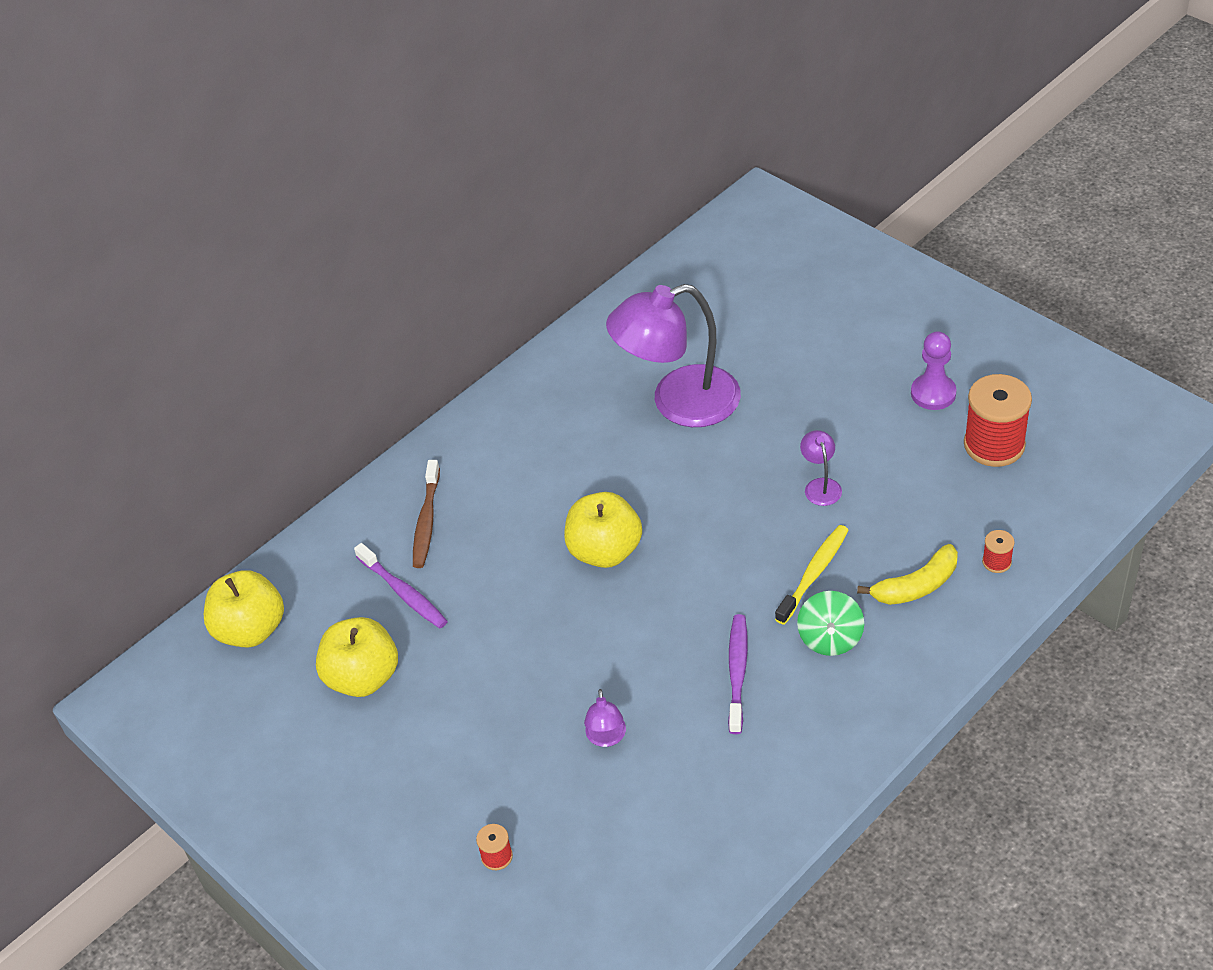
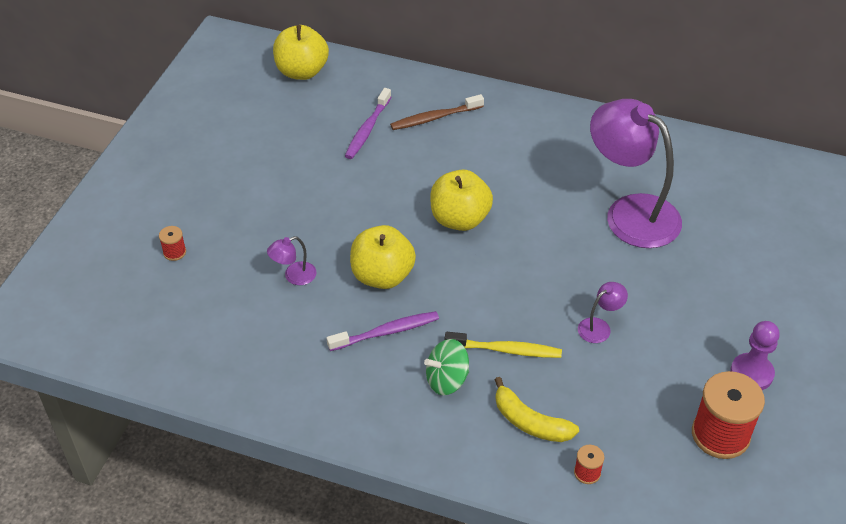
camera: 60 degrees right, 0 degrees up
yellow apple [316,617,398,697] -> yellow apple moved to [350,225,416,289]

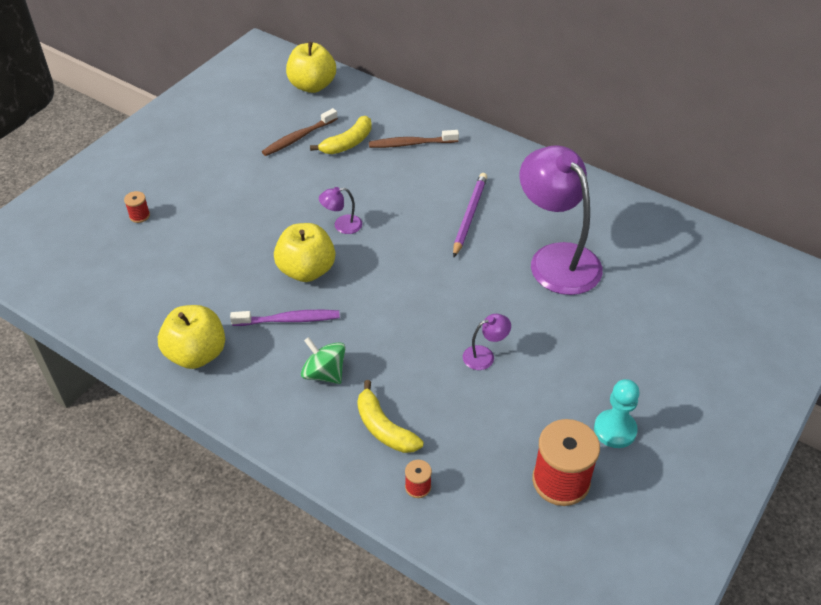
camera: 15 degrees right, 0 degrees up
purple lamp [267,236,316,285] -> purple lamp moved to [319,187,362,234]
purple toothbrush [345,88,391,159] -> yellow banana [310,116,372,154]
green spinning top [424,339,469,395] -> green spinning top turned 45 degrees clockwise [301,337,345,384]
yellow apple [430,169,493,231] -> yellow apple moved to [158,305,225,369]
yellow toothbrush [445,332,562,358] -> none
purple pawn [730,321,780,390] -> turquoise pawn [594,379,640,448]
none -> brown toothbrush [262,108,338,156]
none -> purple pencil [453,173,487,258]

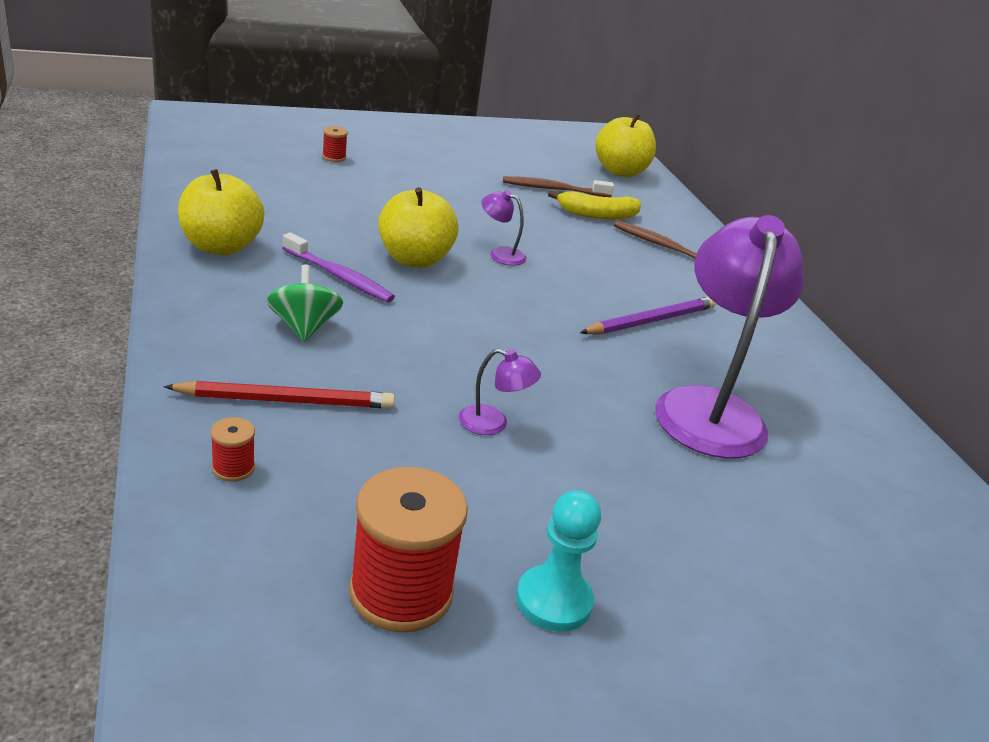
camera: 35 degrees right, 15 degrees down
yellow banana [357,380,424,453] -> red pencil [164,381,395,409]

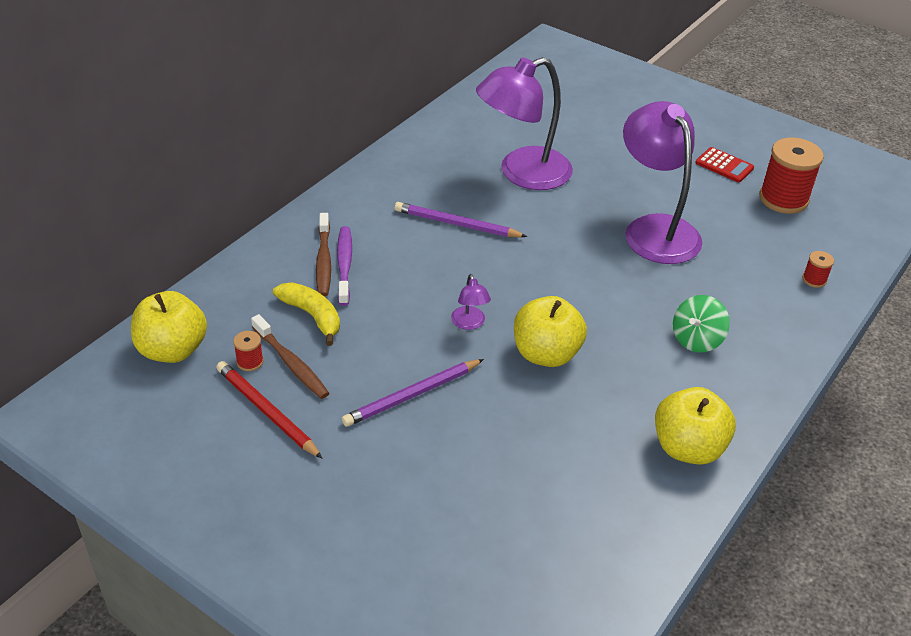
camera: 125 degrees left, 10 degrees up
red pencil [164,381,395,409] -> red pencil moved to [216,361,323,459]
purple toothbrush [282,232,395,302] -> purple toothbrush moved to [337,226,352,306]
red spool [322,126,348,162] -> red spool moved to [233,331,264,371]
purple lamp [459,349,541,435] -> purple lamp [623,101,702,264], size x2.46
turquoise pawn [516,490,601,632] -> red calculator [695,147,754,182]
none -> purple pencil [342,359,484,427]

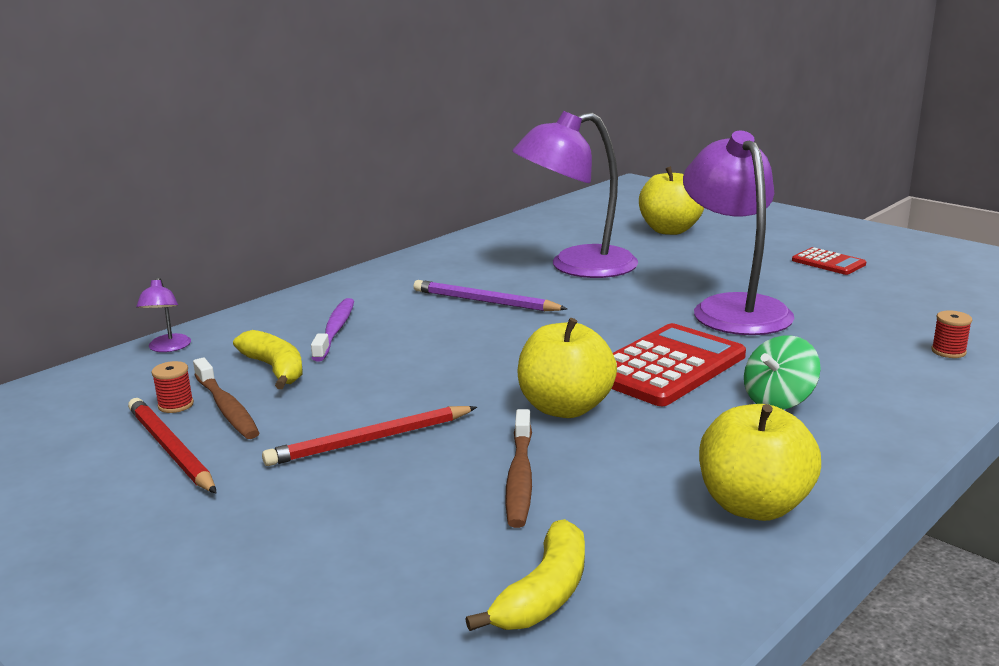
camera: 10 degrees right, 20 degrees down
yellow apple [131,291,207,363] -> yellow apple moved to [639,166,704,235]
brown toothbrush [316,213,331,297] -> brown toothbrush moved to [505,409,532,528]
purple pencil [342,359,484,427] -> red pencil [262,406,477,466]
purple lamp [451,274,491,330] -> purple lamp moved to [136,277,191,352]
red spool [759,137,824,214] -> none
none -> yellow banana [465,519,585,631]
none -> red calculator [611,323,746,406]

